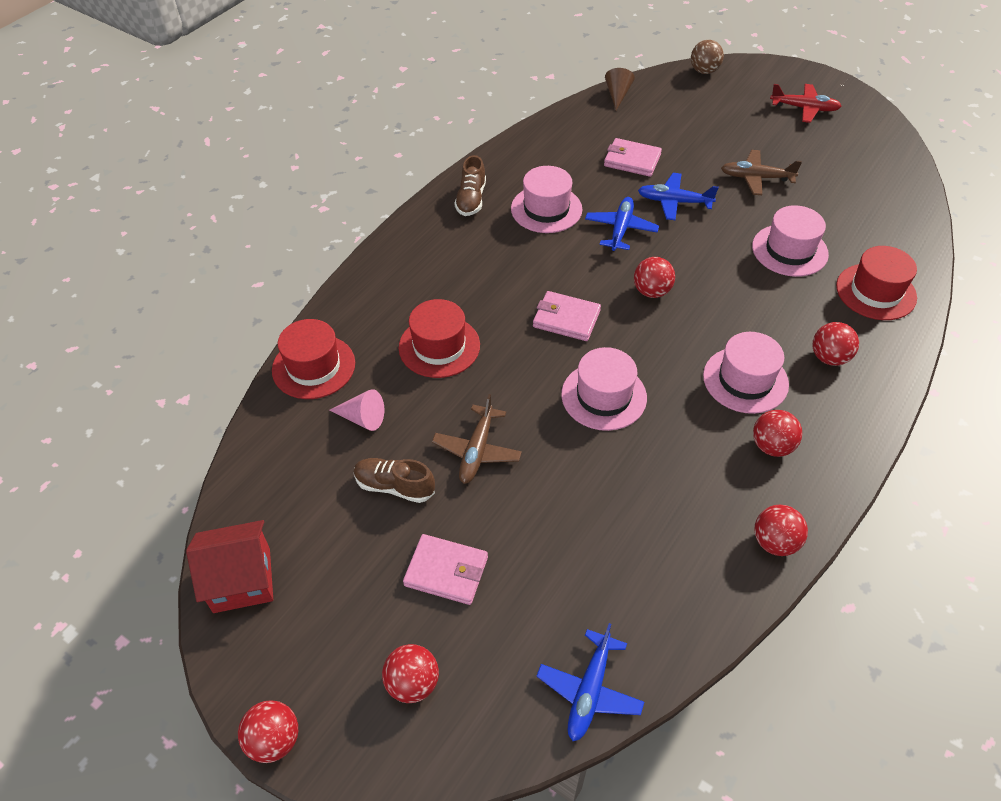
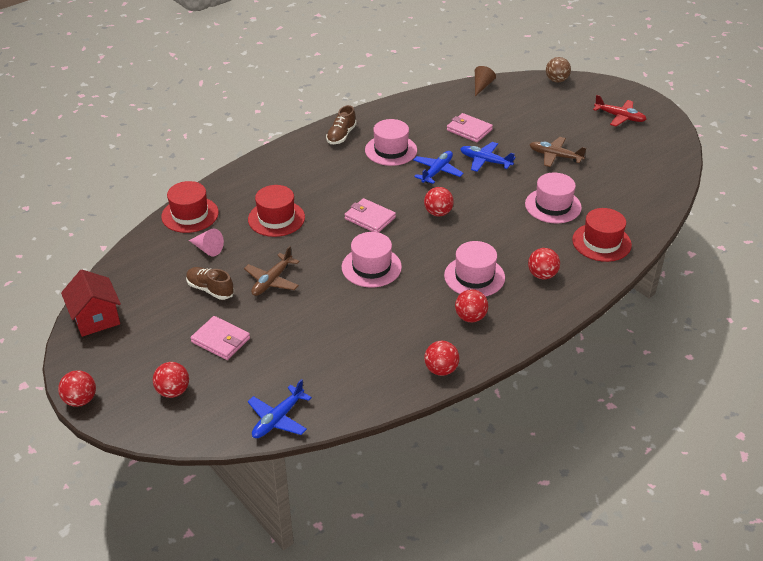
camera: 15 degrees right, 10 degrees down
red house [186,520,273,613] -> red house turned 60 degrees clockwise [61,270,121,337]

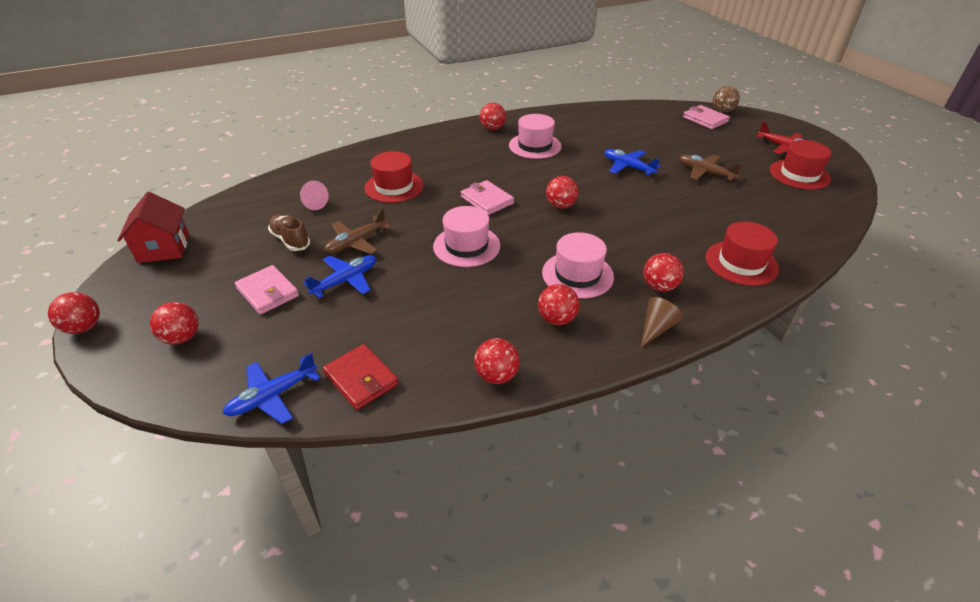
camera: 15 degrees right, 0 degrees up
red hat [161,181,219,233] -> red hat moved to [770,140,832,190]
brown shoe [326,105,357,144] -> red ball [480,103,506,130]
blue plane [413,151,463,184] -> blue plane moved to [304,255,376,298]
pink wallet [447,113,493,142] -> pink wallet moved to [683,105,730,129]
brown cone [475,66,496,96] -> brown cone moved to [641,297,683,347]
pink hat [525,173,582,223] -> none
none -> red wallet [323,344,399,410]

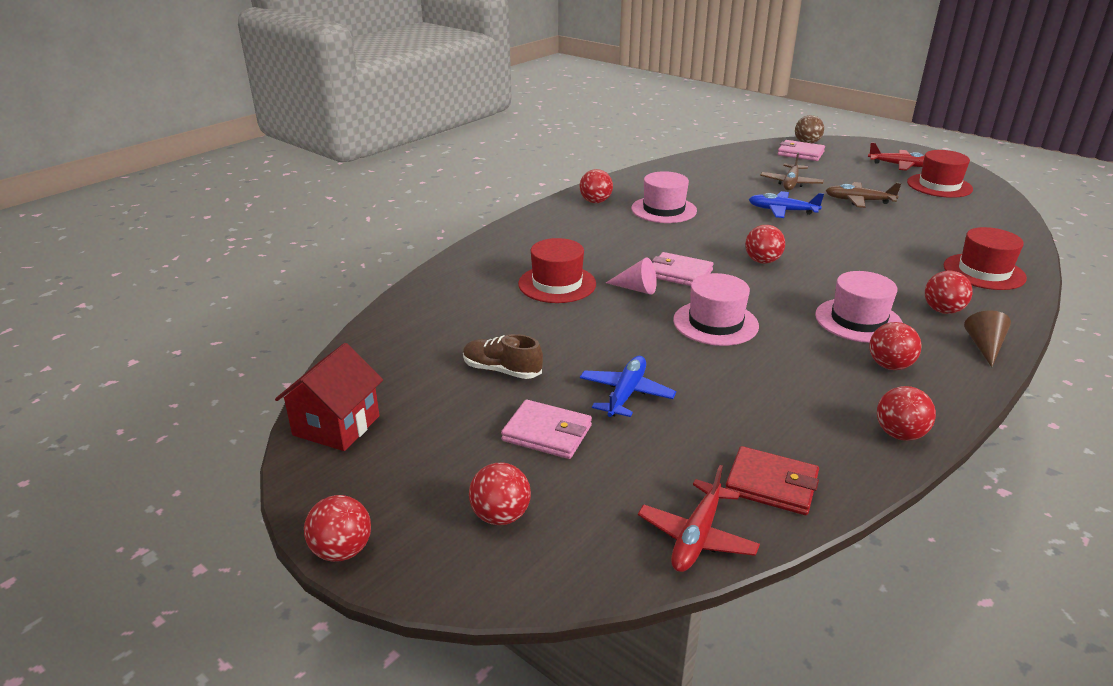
camera: 25 degrees left, 10 degrees down
red house [117,192,189,263] -> red house turned 60 degrees clockwise [275,343,383,451]
blue plane [223,352,320,424] -> red plane [638,465,760,572]
pink cone [300,181,329,210] -> pink cone moved to [606,257,657,295]
brown plane [325,208,391,254] -> brown plane moved to [760,152,824,190]

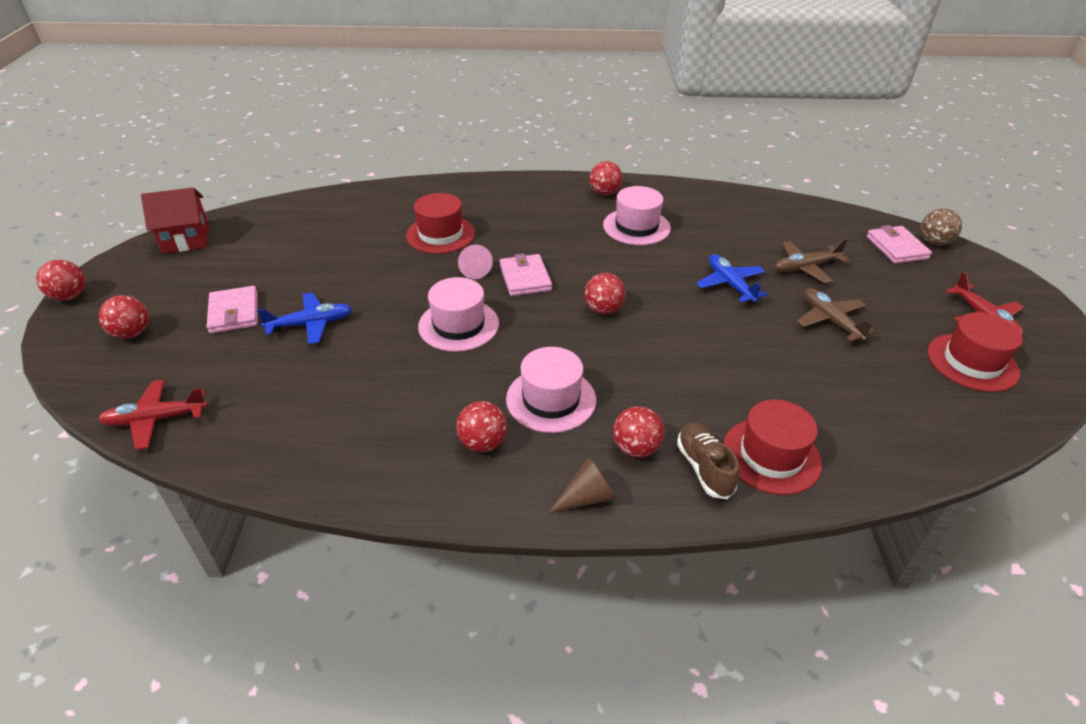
camera: 50 degrees right, 10 degrees up
brown shoe [463,334,543,379] -> brown shoe moved to [677,423,739,500]
red wallet [726,446,819,515] -> none
red ball [877,386,936,441] -> none

